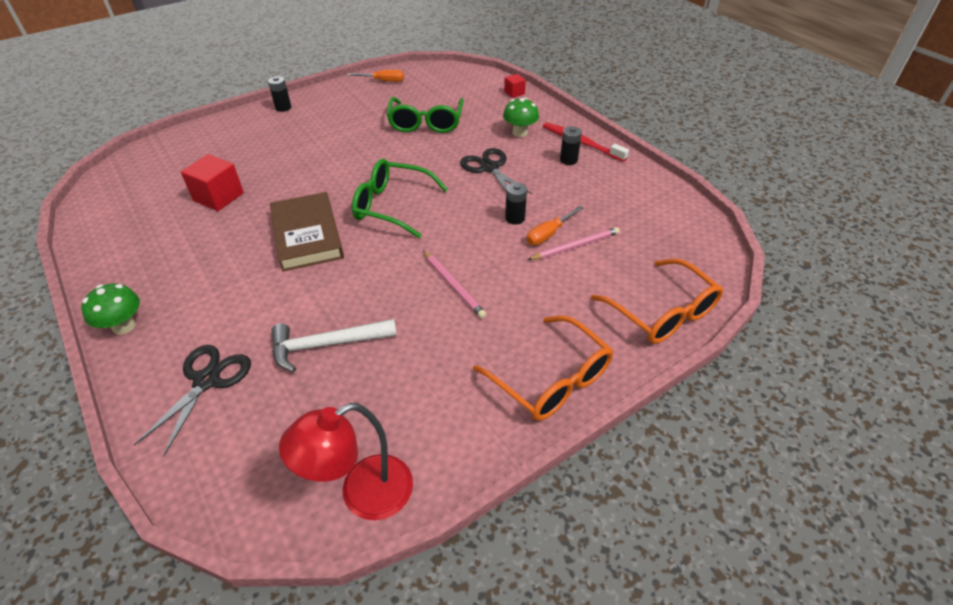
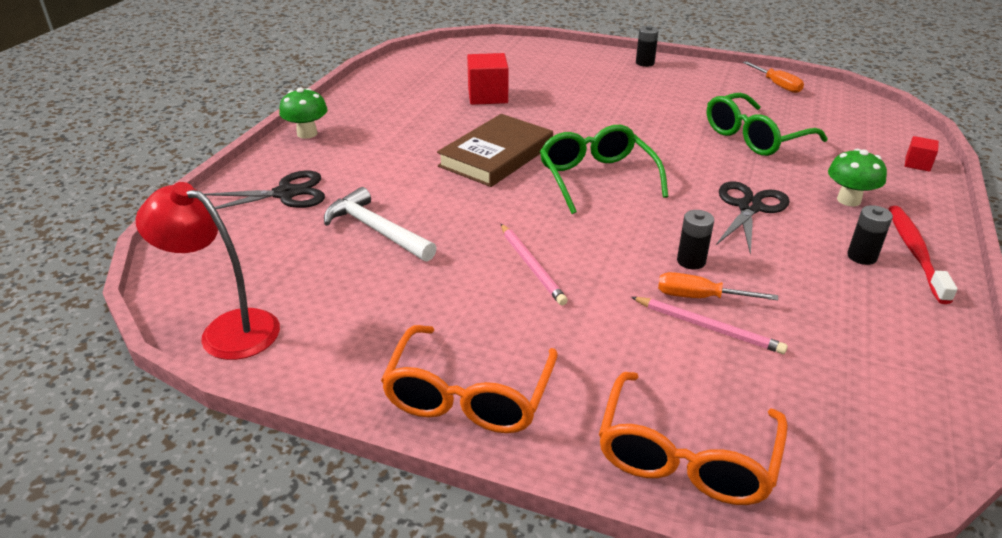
camera: 55 degrees right, 10 degrees down
pink pencil [423,251,486,318] -> pink pencil turned 45 degrees counterclockwise [501,224,568,305]

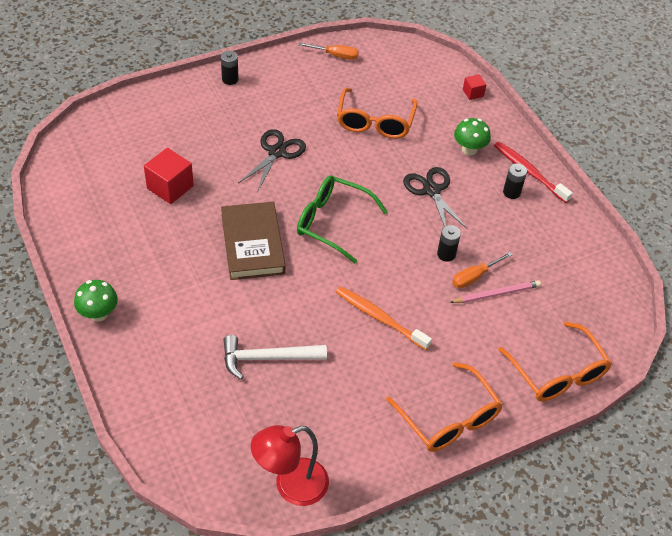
camera: 50 degrees left, 15 degrees up
black scissors [204,171,325,209] -> black scissors moved to [238,129,306,193]
pink pencil [501,224,568,305] -> orange toothbrush [336,286,432,350]
green glasses [707,93,827,156] -> orange glasses [337,88,418,139]

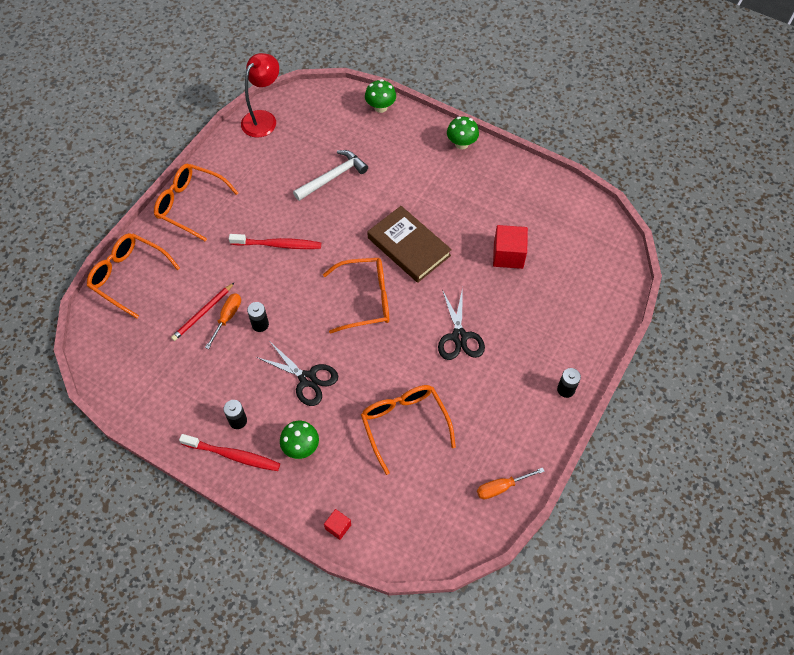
camera: 150 degrees right, 10 degrees up
green glasses [297,175,388,263] -> orange glasses [323,258,389,334]
orange toothbrush [336,286,432,350] -> red toothbrush [229,234,321,249]
pink pencil [450,280,541,303] -> red pencil [171,283,234,341]
none -> green mushroom [365,79,396,113]

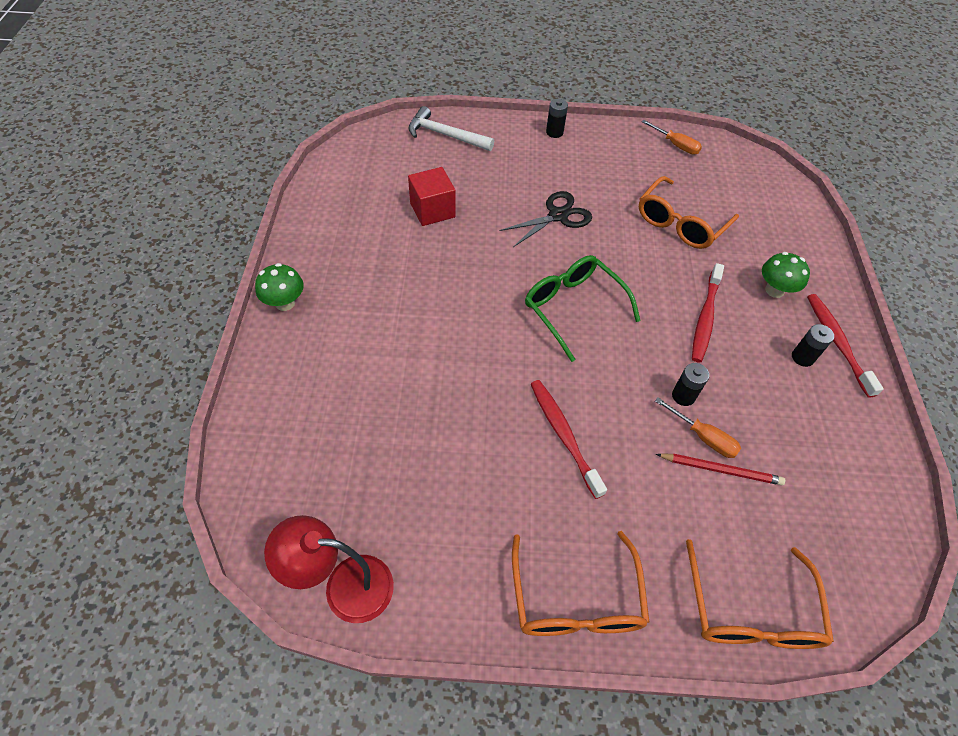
camera: 120 degrees left, 5 degrees down
orange screwdriver [205,293,241,349] -> orange screwdriver turned 135 degrees counterclockwise [655,398,741,458]
black scissors [256,342,338,406] -> red toothbrush [692,263,724,363]
white hammer [293,150,368,201] -> white hammer moved to [408,106,494,151]
orange glasses [323,258,389,334] -> green glasses [525,255,641,362]
red cube [324,509,351,540] -> none
green mushroom [365,79,396,113] -> none
brown book [367,206,452,283] -> none

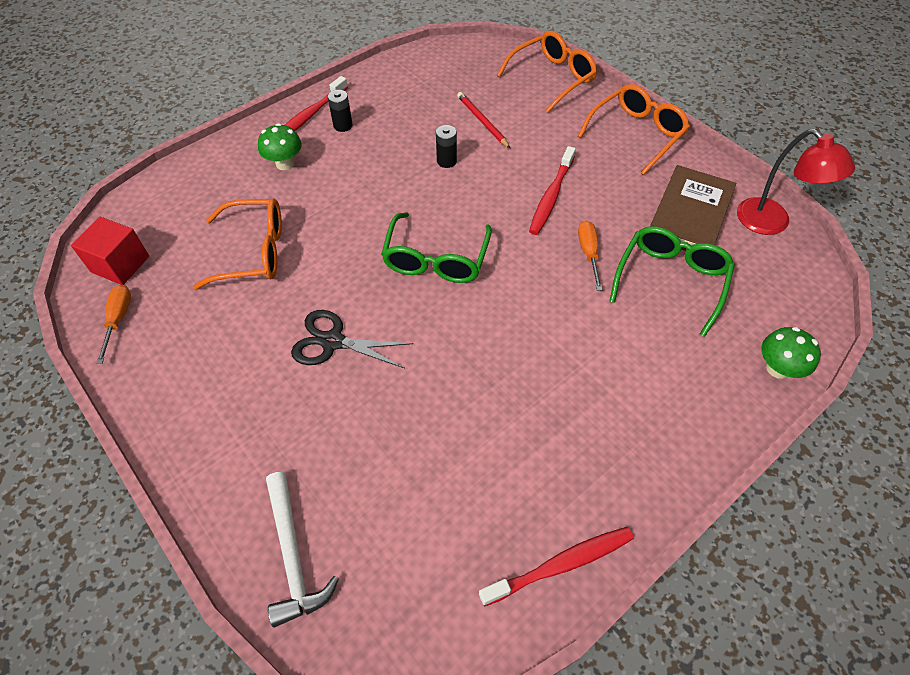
camera: 130 degrees left, 0 degrees up
green mushroom [255,263,304,311] -> green mushroom moved to [761,327,821,379]
red cube [408,167,456,226] -> red cube moved to [71,217,149,285]
black battery [546,99,568,138] -> none
orange screwdriver [655,398,741,458] -> orange screwdriver moved to [578,221,603,291]
red toothbrush [692,263,724,363] -> red toothbrush moved to [479,527,634,607]
none -> green glasses [609,226,735,336]
none -> brown book [650,165,736,251]

